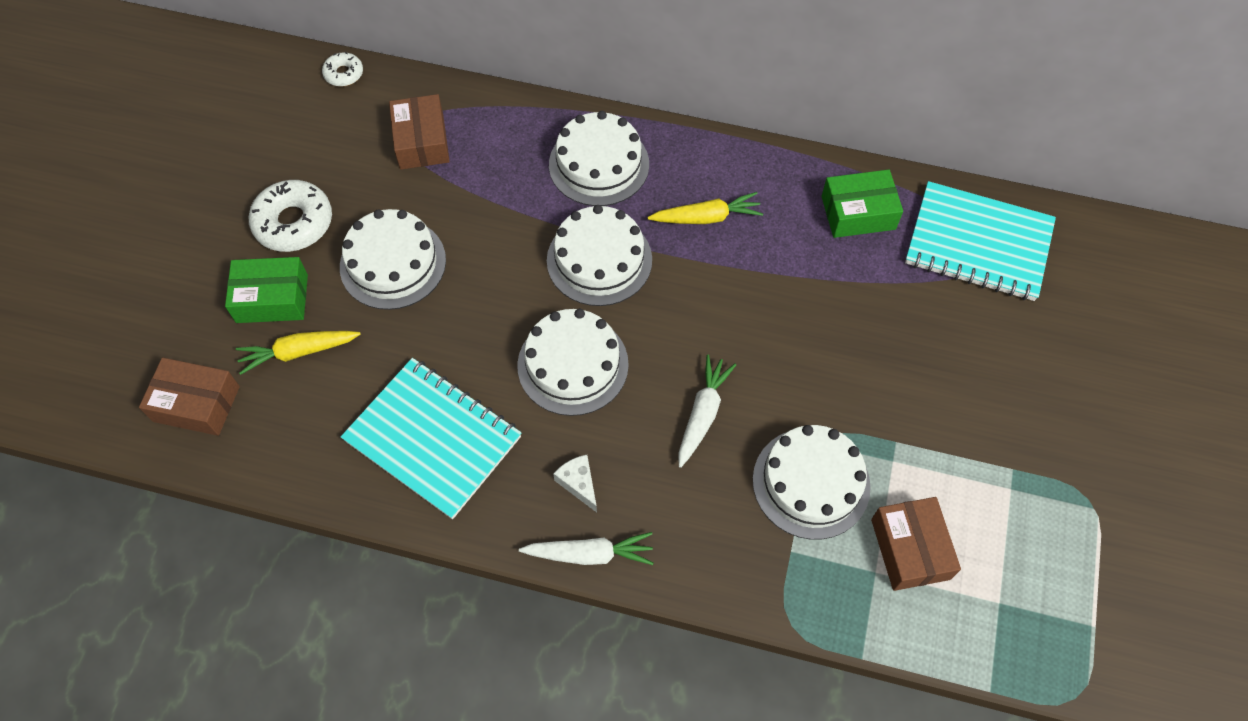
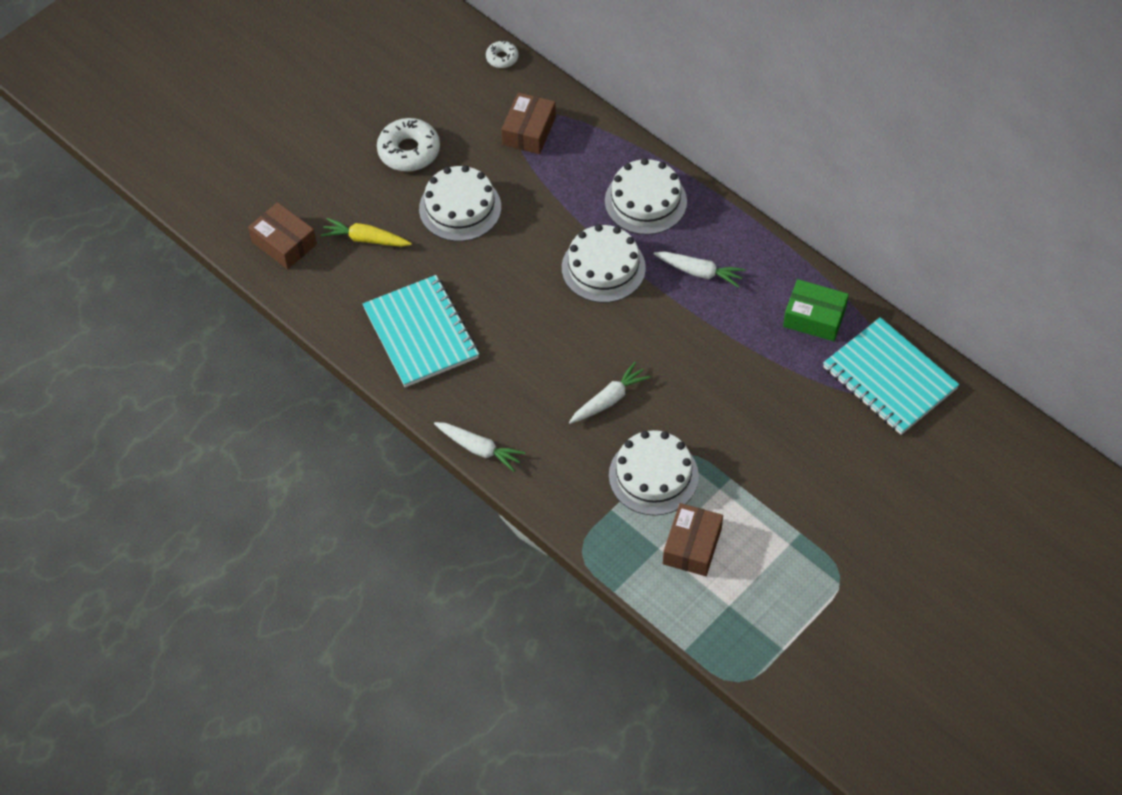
camera: 30 degrees right, 5 degrees down
green box [225,257,308,323] -> none
white cake [517,309,629,416] -> none
white cheese [553,455,597,513] -> none
yellow carrot [647,192,763,224] -> white carrot [654,251,745,288]

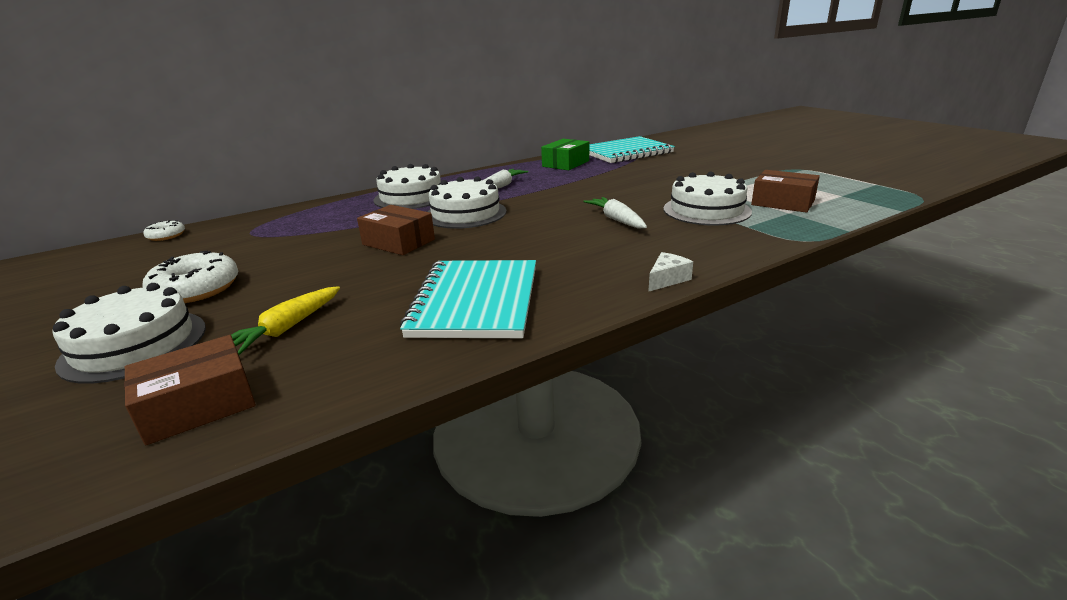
camera: 75 degrees left, 30 degrees down
turquoise notebook [363,275,479,387] -> turquoise notebook turned 75 degrees counterclockwise [400,260,536,338]
white cake [419,165,501,241] -> white cake moved to [52,283,206,384]
white carrot [434,422,525,472] -> white cheese [648,252,693,292]
brown box [501,92,556,154] -> brown box moved to [357,205,435,255]

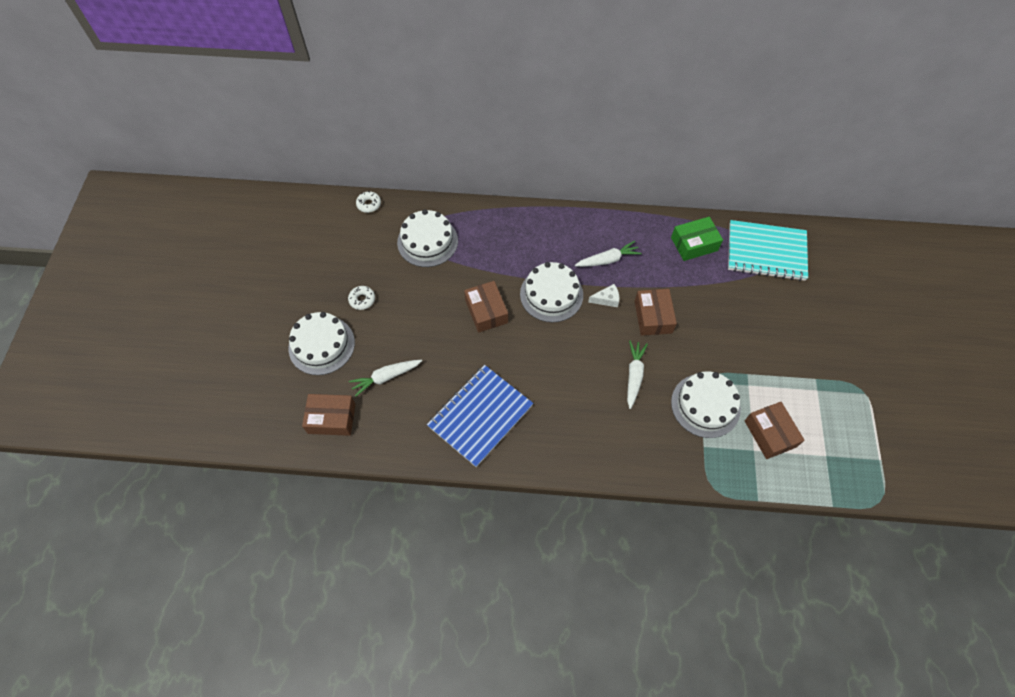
camera: 35 degrees right, 35 degrees up
white donut [142,250,238,303] -> white donut [348,286,375,310], size x0.54
yellow carrot [231,286,340,355] -> white carrot [349,360,422,397]
white cake [374,164,441,209] -> white cake moved to [397,209,458,267]
turquoise notebook [400,260,536,338] -> blue notebook [427,365,533,467]
white cheese [648,252,693,292] -> white cheese moved to [588,284,619,307]
none -> brown box [634,289,677,336]

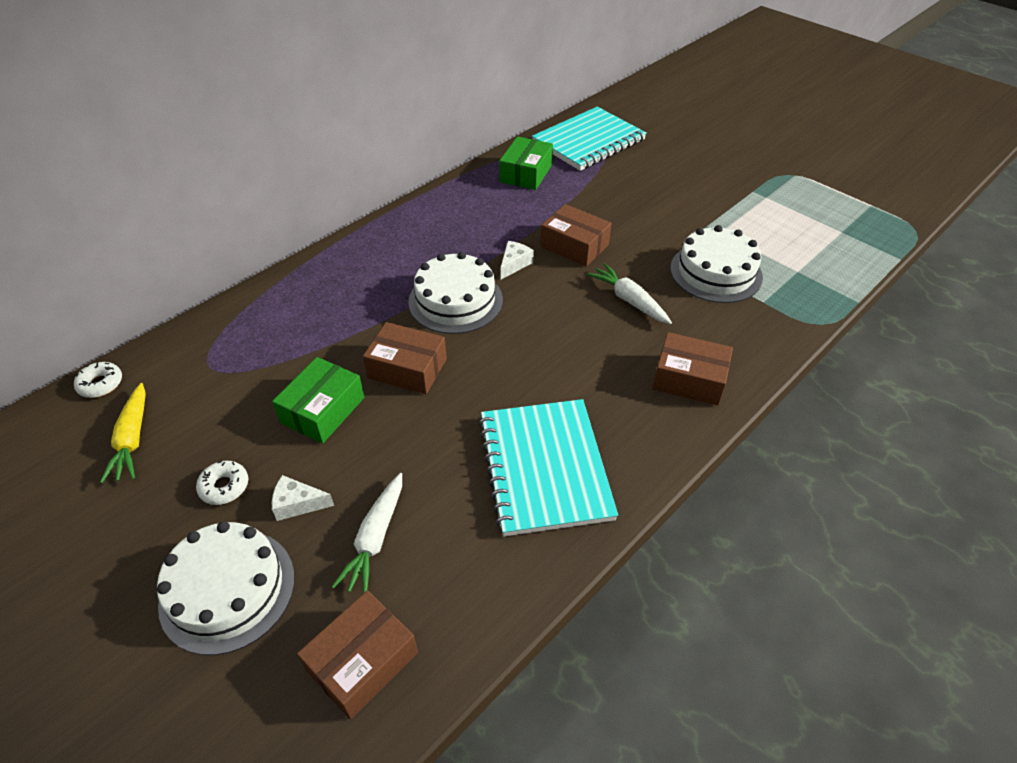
camera: 50 degrees left, 15 degrees down
white cake [397,209,458,267] -> none
blue notebook [427,365,533,467] -> turquoise notebook [479,399,618,536]
white carrot [575,241,642,267] -> none
brown box [744,402,805,459] -> brown box moved to [653,332,733,406]
none -> yellow carrot [100,383,146,483]
none -> green box [272,357,364,444]
none -> white cheese [272,475,334,521]

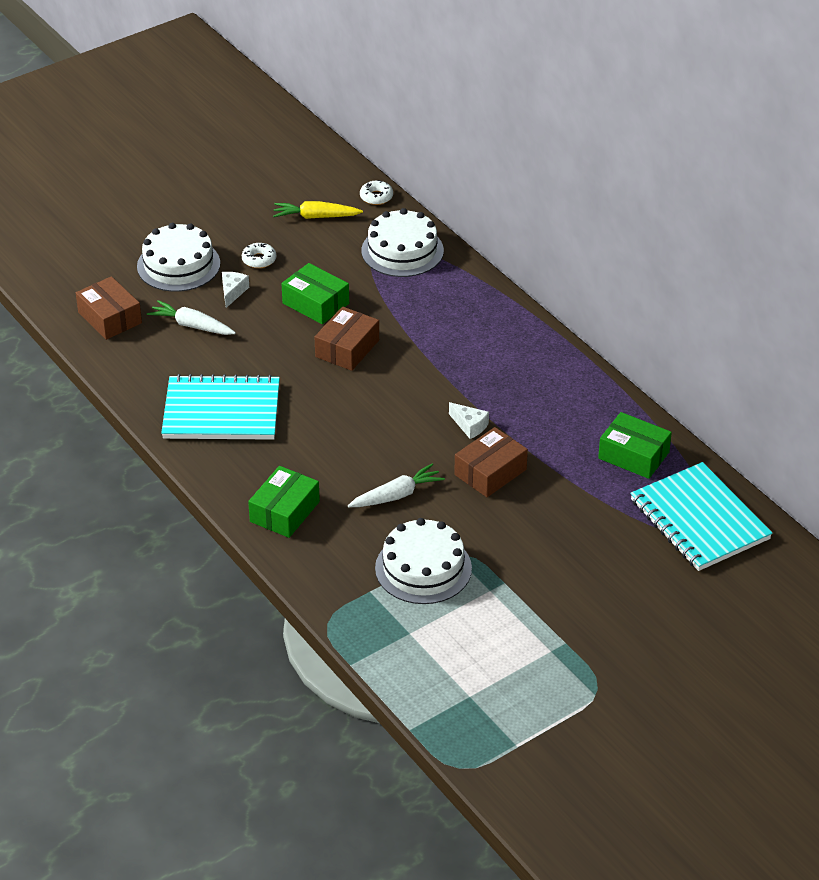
camera: 100 degrees right, 5 degrees down
white cake [408,252,503,334] -> white cake moved to [361,208,444,277]
brown box [653,332,733,406] -> green box [248,466,320,538]

